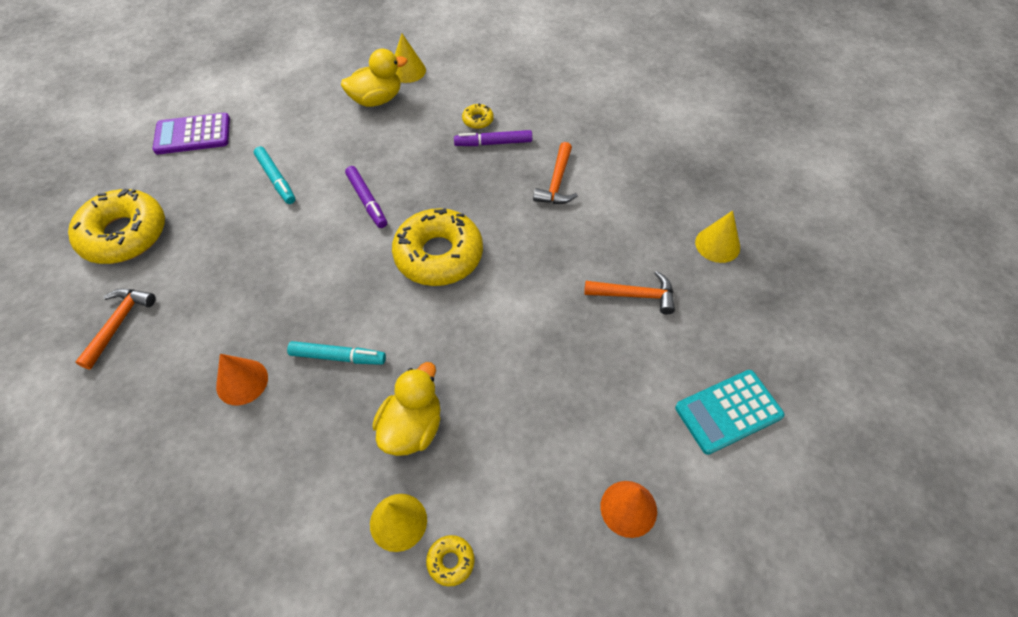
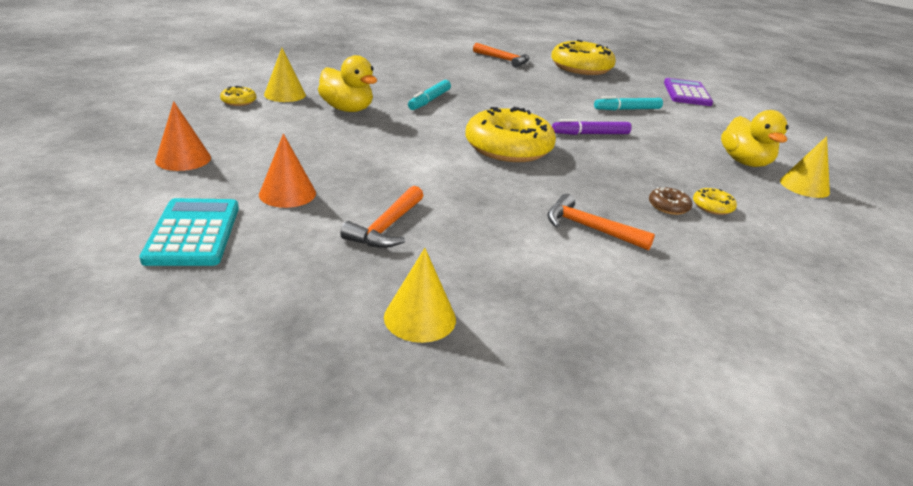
camera: 105 degrees right, 25 degrees down
orange cone [216,354,268,406] -> orange cone moved to [259,134,316,208]
purple marker [454,130,532,146] -> brown donut [649,187,692,215]

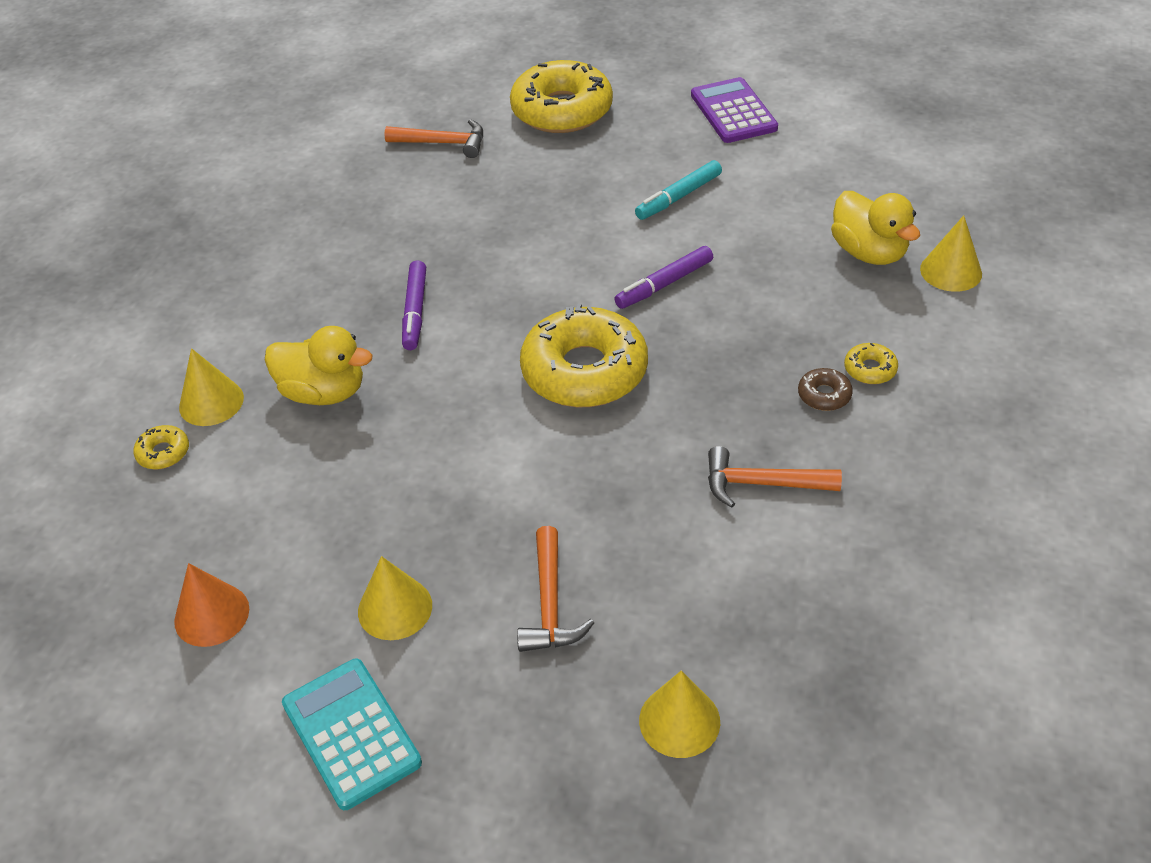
camera: 20 degrees left, 15 degrees up
orange cone [259,134,316,208] -> yellow cone [358,556,432,640]
turquoise marker [408,80,451,110] -> purple marker [402,260,426,350]

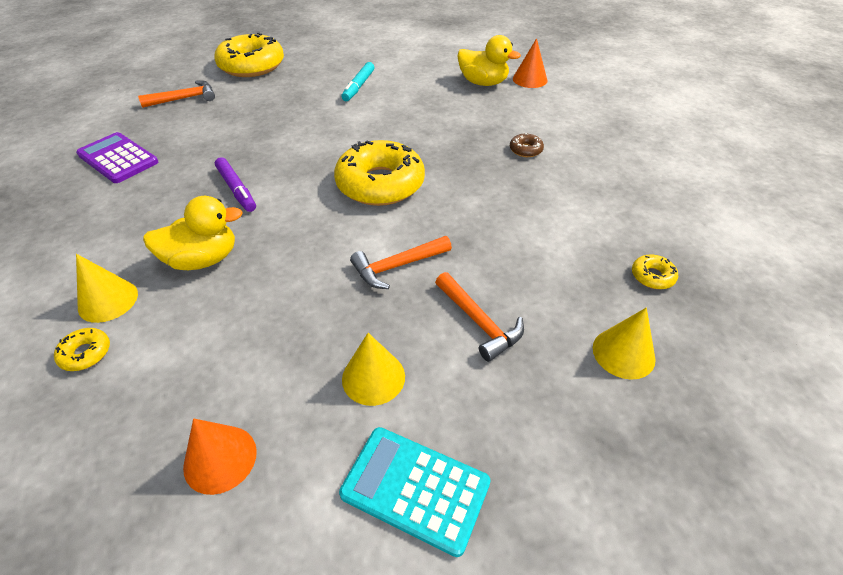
camera: 35 degrees left, 0 degrees up
purple marker [614,246,713,309] -> none
purple calculator [691,77,778,143] -> purple calculator moved to [76,132,159,183]
orange hammer [708,446,842,508] -> orange hammer moved to [350,236,452,289]
yellow donut [844,343,898,384] -> yellow donut moved to [632,255,678,289]
yellow cone [920,215,982,292] -> orange cone [513,38,548,88]

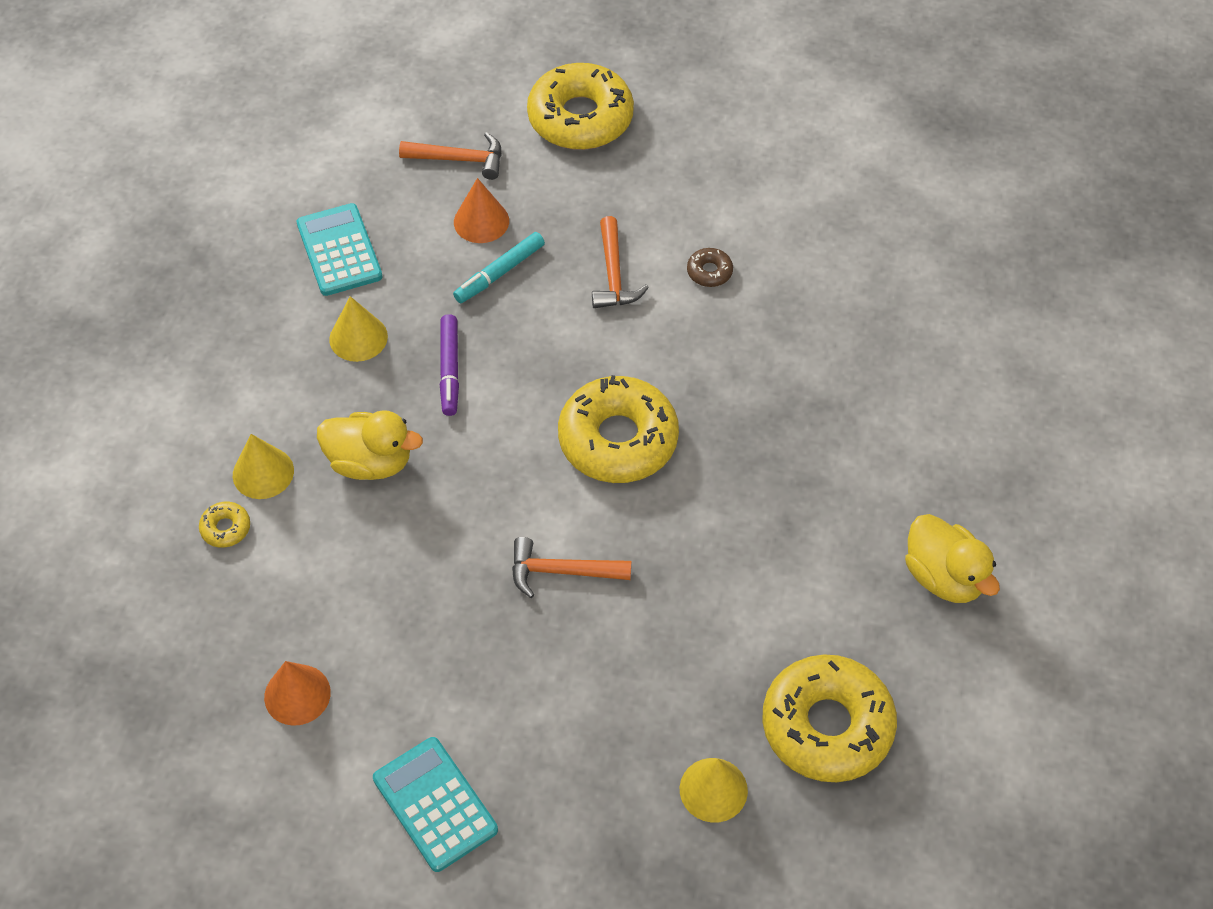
camera: 30 degrees right, 10 degrees up
purple calculator [76,132,159,183] -> turquoise calculator [297,203,383,296]
turquoise marker [341,62,375,101] -> turquoise marker moved to [453,232,545,303]
yellow cone [342,333,405,406] -> yellow cone moved to [329,296,388,362]
orange hammer [435,272,524,362] -> orange hammer moved to [592,216,649,308]
yellow duck [457,35,521,86] -> yellow duck moved to [905,514,1000,603]
brown donut [510,133,544,157] -> brown donut moved to [687,248,733,287]
orange cone [513,38,548,88] -> orange cone moved to [454,178,509,243]
yellow donut [632,255,678,289] -> yellow donut [763,654,897,782], size x2.45

